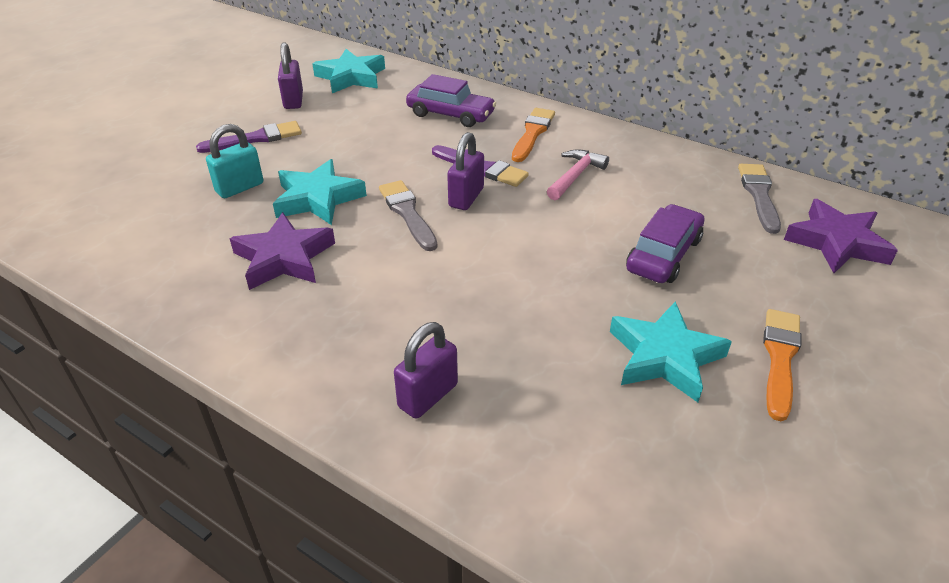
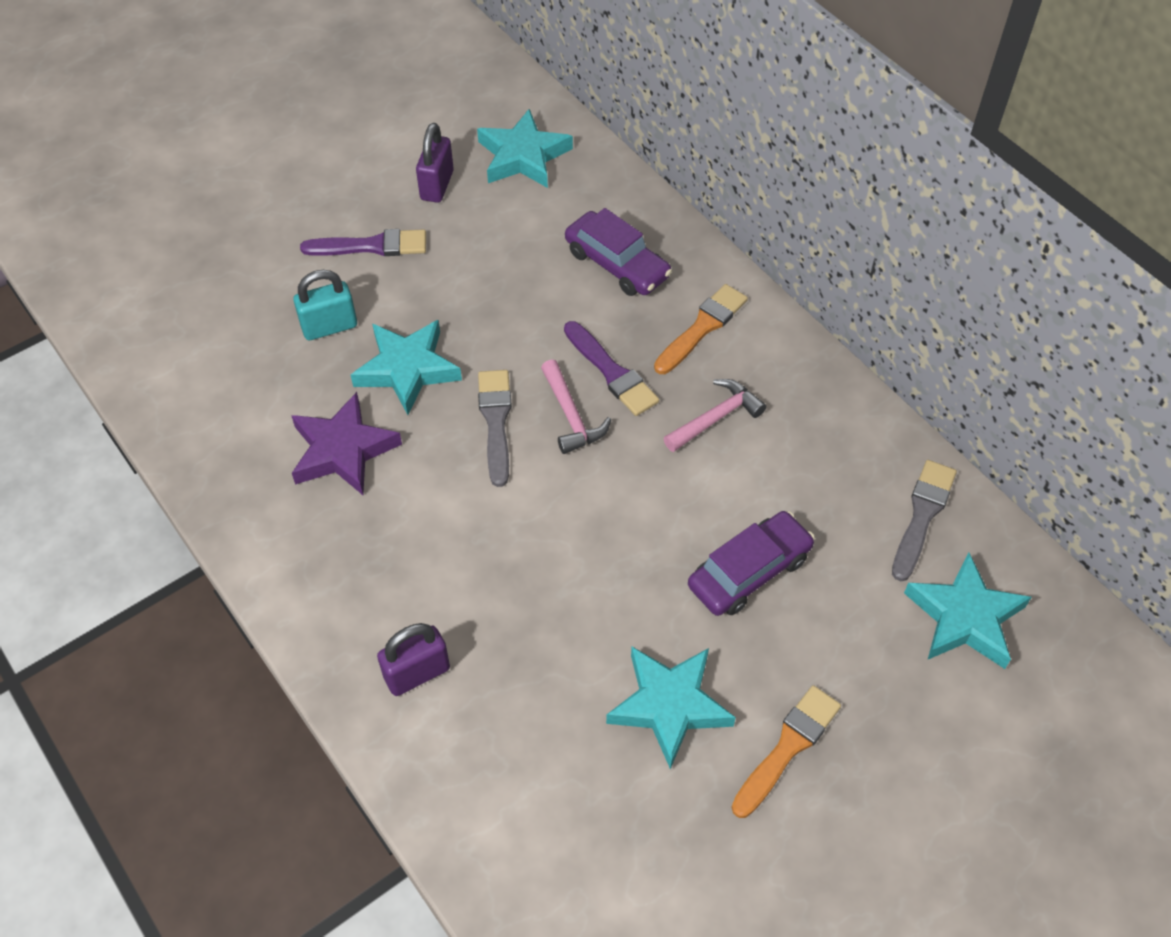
camera: 20 degrees right, 15 degrees up
purple padlock [447,132,484,210] -> pink hammer [541,359,611,454]
purple star [784,199,898,273] -> turquoise star [904,552,1031,669]

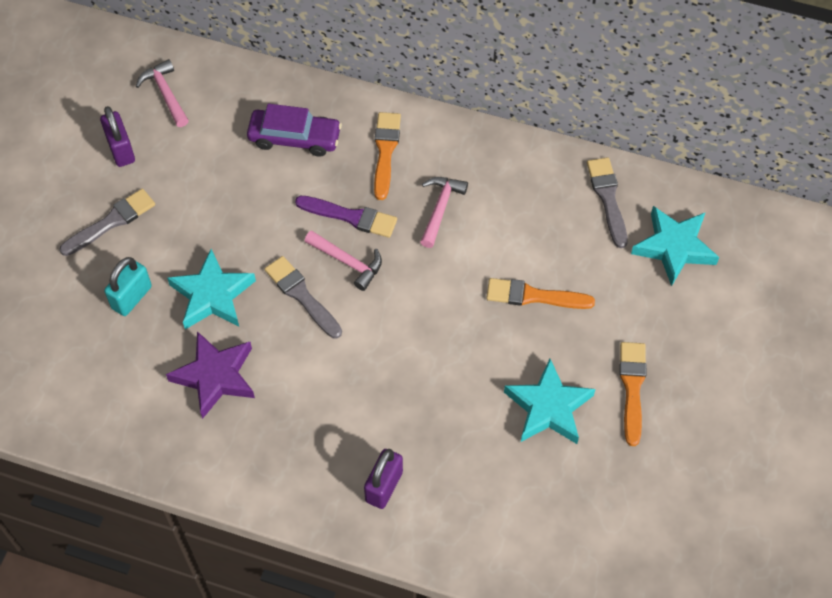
camera: 35 degrees left, 5 degrees up
purple brush [300,229,426,256] -> grey brush [59,188,155,256]
turquoise star [477,109,573,188] -> pink hammer [136,59,189,127]
purple car [688,511,815,616] -> orange brush [486,278,595,309]

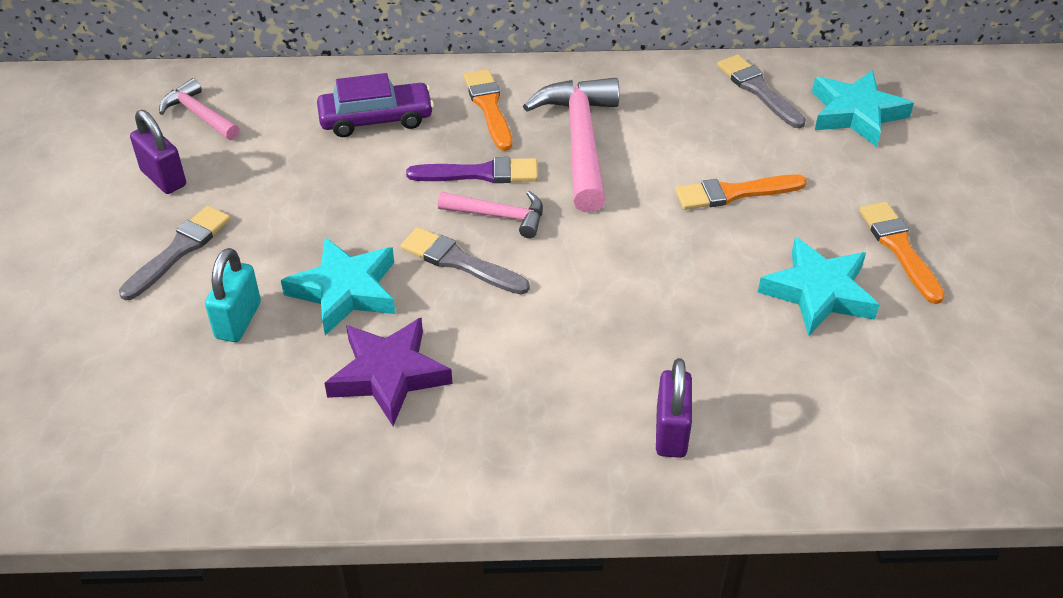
camera: 20 degrees left, 15 degrees down
pink hammer [420,177,468,248] -> pink hammer [523,78,619,212], size x1.81

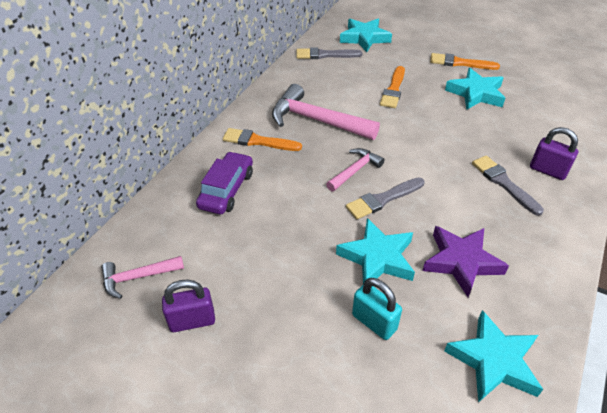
camera: 60 degrees left, 0 degrees up
grey brush [119,206,231,300] -> grey brush moved to [472,156,544,216]
purple brush [406,157,538,183] -> none
none -> turquoise star [444,310,543,403]

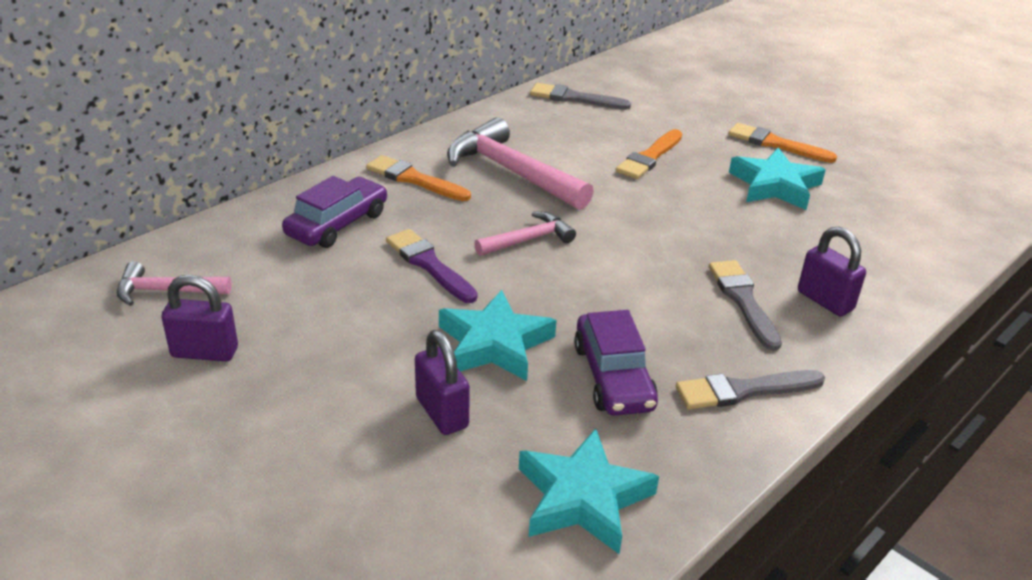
camera: 15 degrees right, 10 degrees down
turquoise star [340,19,392,52] -> none
grey brush [346,177,424,219] -> grey brush moved to [676,370,825,409]
turquoise padlock [352,278,402,340] -> purple padlock [415,330,470,435]
purple star [422,226,509,297] -> purple car [574,310,658,416]
none -> purple brush [386,229,478,303]

